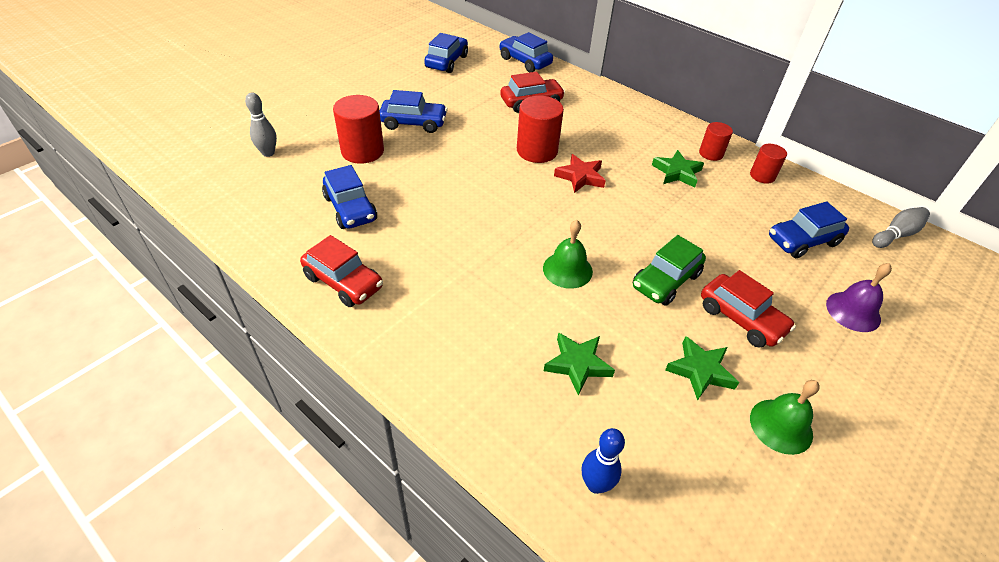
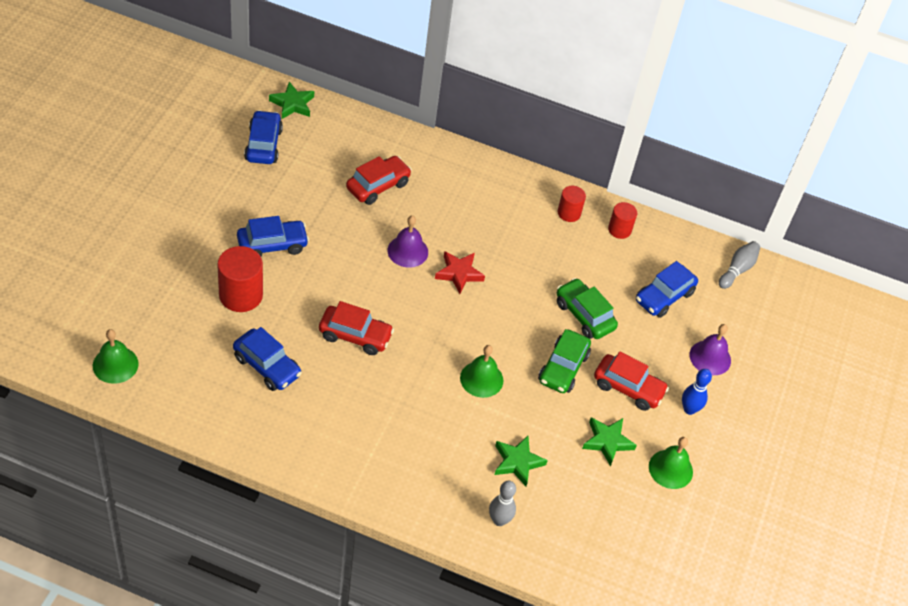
camera: 25 degrees left, 5 degrees up
grey bowling pin [245,93,277,157] -> grey bowling pin moved to [489,481,516,526]
red car [300,235,383,307] -> red car moved to [319,301,394,355]
blue car [499,32,553,72] -> none
red cylinder [517,96,564,163] -> purple bell [388,215,428,268]
blue bowling pin [582,428,625,494] -> blue bowling pin moved to [682,369,712,415]
green star [652,150,704,188] -> green star moved to [269,82,314,119]
none -> green bell [93,329,138,384]
none -> green car [557,278,618,339]

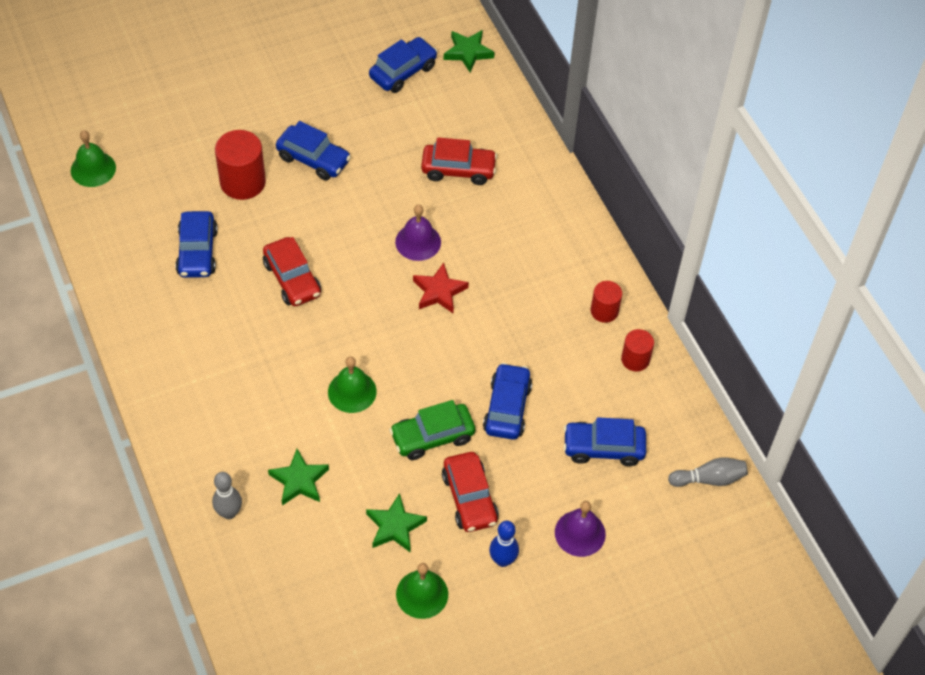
camera: 50 degrees right, 5 degrees up
green car [557,278,618,339] -> blue car [483,363,532,440]

